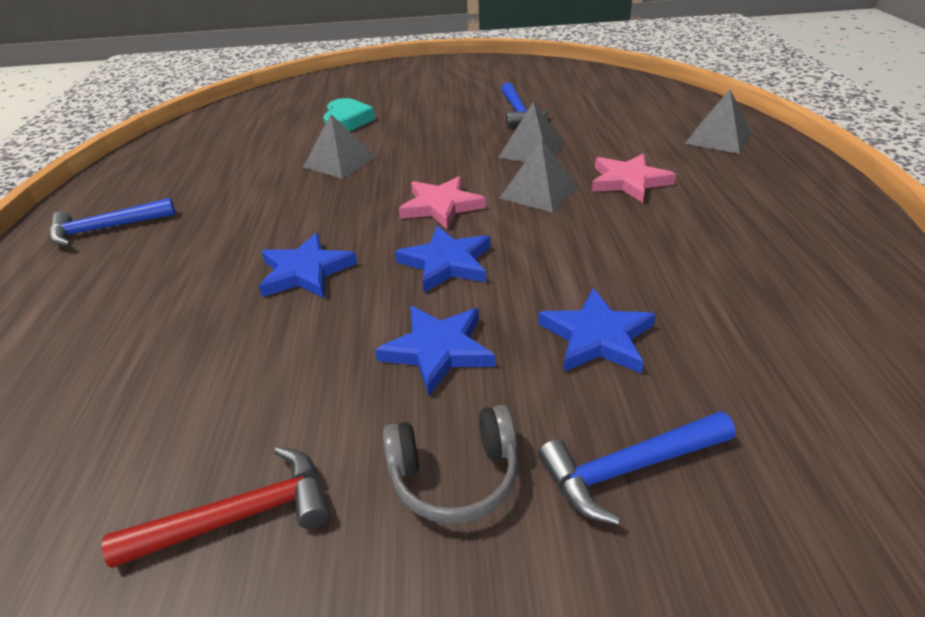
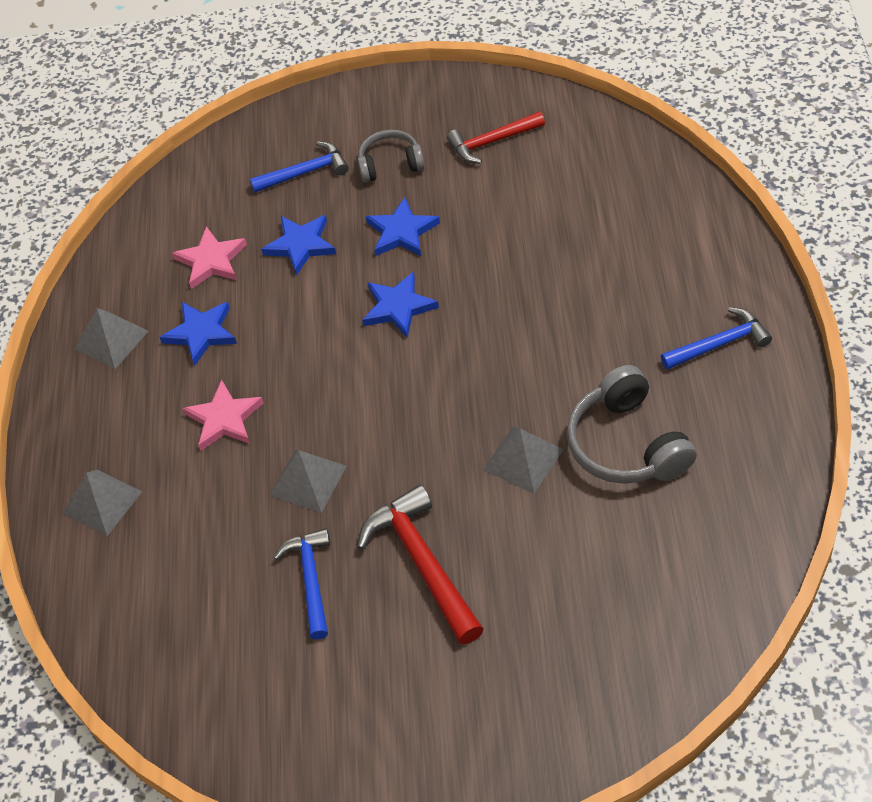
camera: 175 degrees left, 15 degrees up
blue star [259,233,357,298] -> blue star moved to [160,302,237,366]
turquoise heart [323,98,375,131] -> none
pink star [399,176,486,230] -> pink star moved to [172,226,247,289]
grey pyramid [499,140,579,213] -> grey pyramid moved to [74,308,148,369]
none -> red hammer [357,485,483,645]
none -> grey headphones [567,365,697,484]

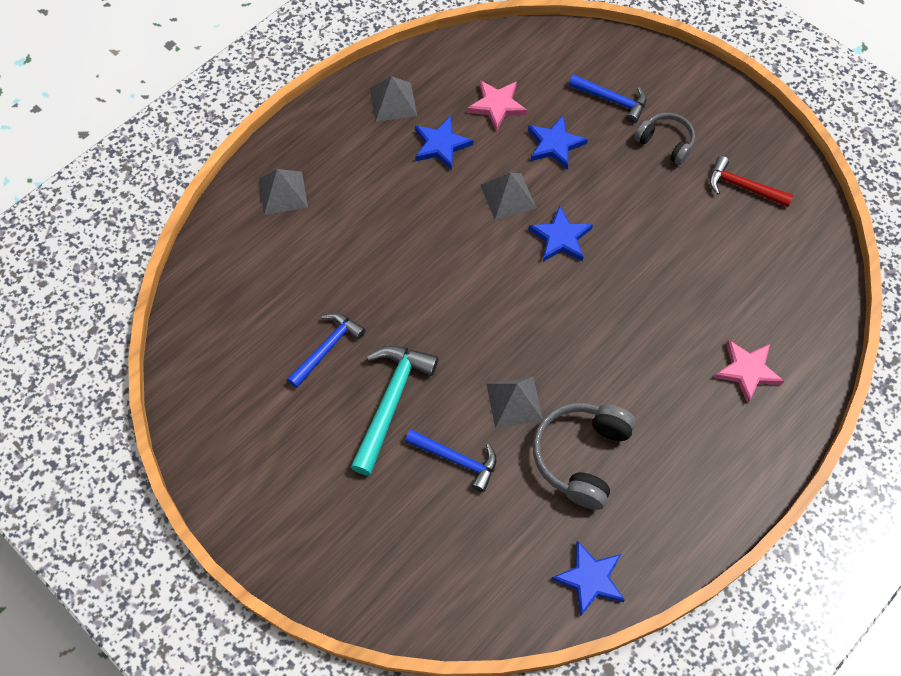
camera: 40 degrees right, 10 degrees up
pink star [183,380,264,451] -> pink star moved to [713,339,784,403]
grey pyramid [269,449,347,513] -> grey pyramid moved to [481,173,536,220]
red hammer [357,485,483,645] -> turquoise hammer [351,346,438,476]
blue star [366,197,440,257] -> blue star moved to [552,541,625,617]
blue hammer [661,307,772,370] -> blue hammer moved to [405,429,496,492]

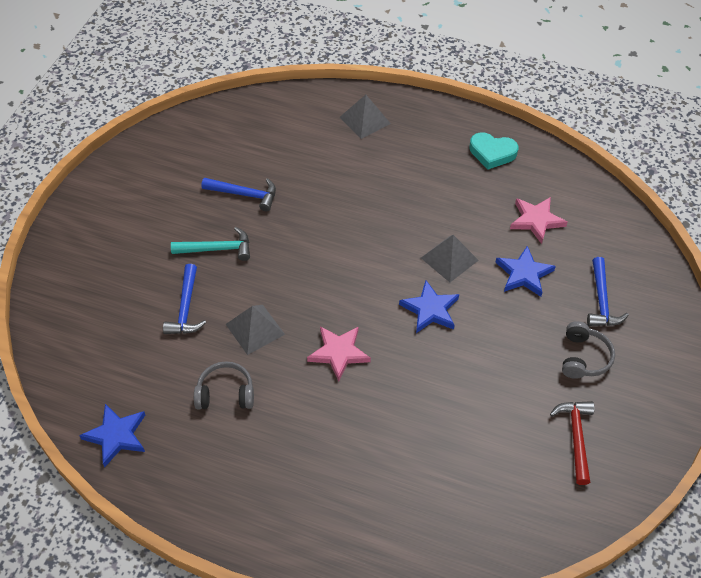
camera: 65 degrees right, 10 degrees down
turquoise hammer [351,346,438,476] -> turquoise hammer [171,227,250,261], size x0.66
grey pyramid [370,76,417,122] -> turquoise heart [469,132,518,169]
blue star [415,116,473,170] -> none
grey headphones [533,403,636,510] -> grey headphones [194,361,254,409], size x0.63
pink star [713,339,784,403] -> pink star moved to [307,326,371,382]

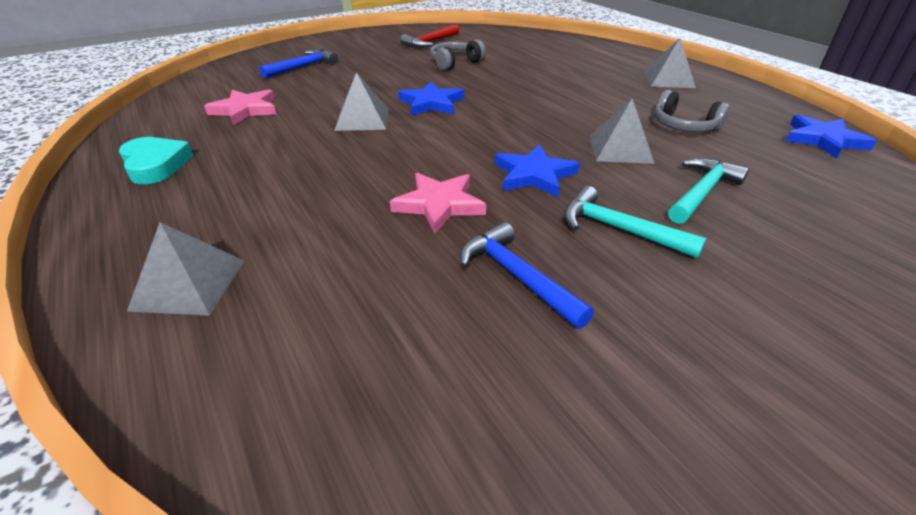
camera: 140 degrees left, 15 degrees down
blue hammer [163,264,207,334] -> turquoise hammer [668,158,749,224]
pink star [307,326,371,382] -> pink star moved to [390,173,486,233]
blue star [495,246,556,297] -> blue star moved to [495,145,580,197]
grey headphones [562,321,615,379] -> grey headphones moved to [430,40,486,71]
none -> grey pyramid [644,38,696,88]

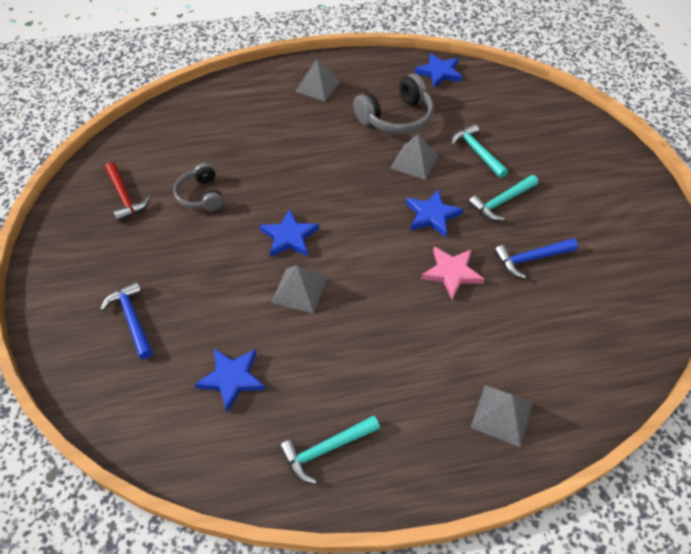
camera: 70 degrees left, 15 degrees up
turquoise heart [119,137,193,184] -> turquoise hammer [279,415,380,484]
pink star [204,89,276,125] -> blue star [194,349,265,412]
grey headphones [654,90,730,132] -> grey headphones [353,74,434,134], size x1.59

